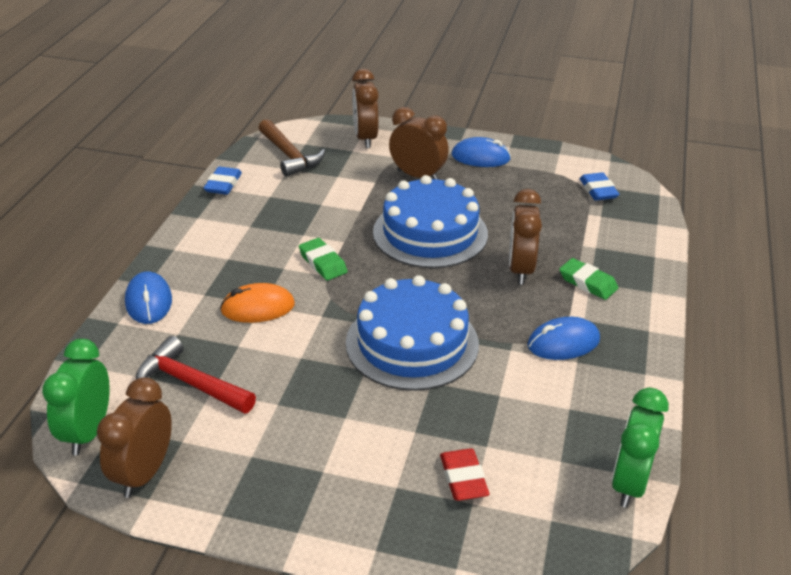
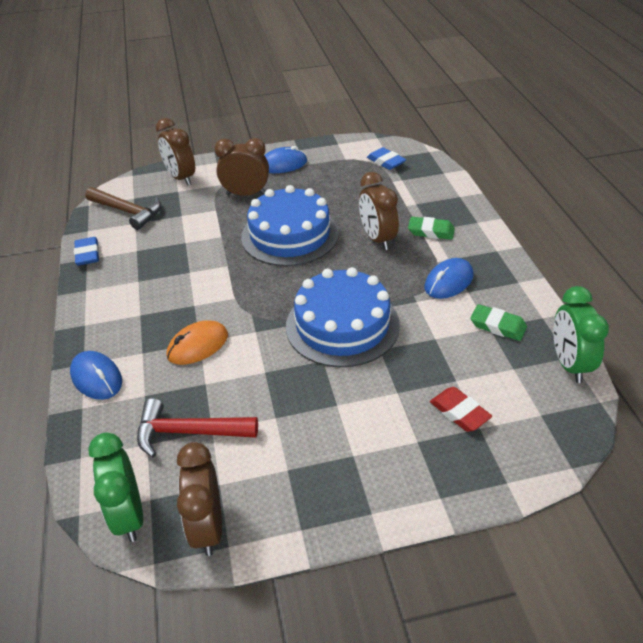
camera: 25 degrees left, 5 degrees up
green eraser [299,238,348,281] -> green eraser moved to [470,304,527,341]

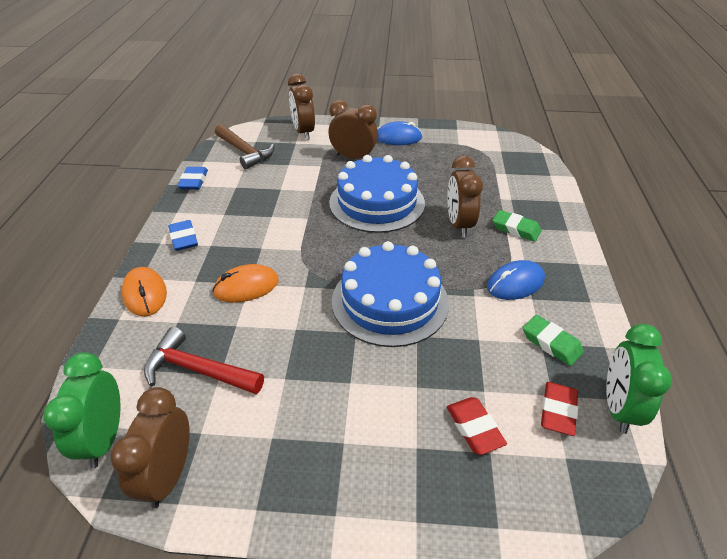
camera: 15 degrees right, 0 degrees up
blue mouse [70,351,122,400] -> orange mouse [122,267,167,317]
blue eraser [367,147,406,170] -> blue eraser moved to [168,220,198,251]
none -> red eraser [541,382,578,436]

